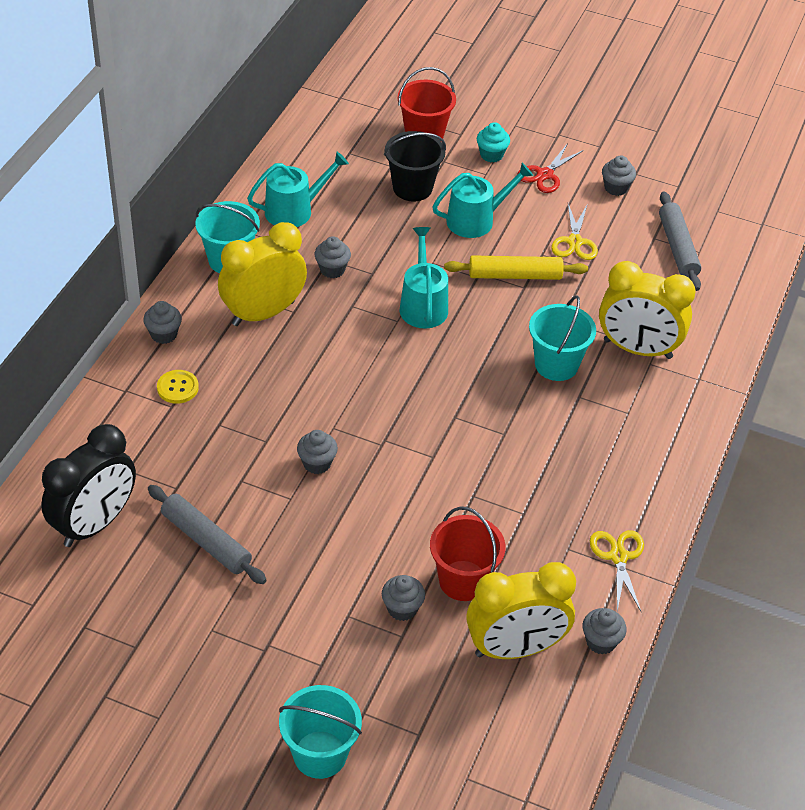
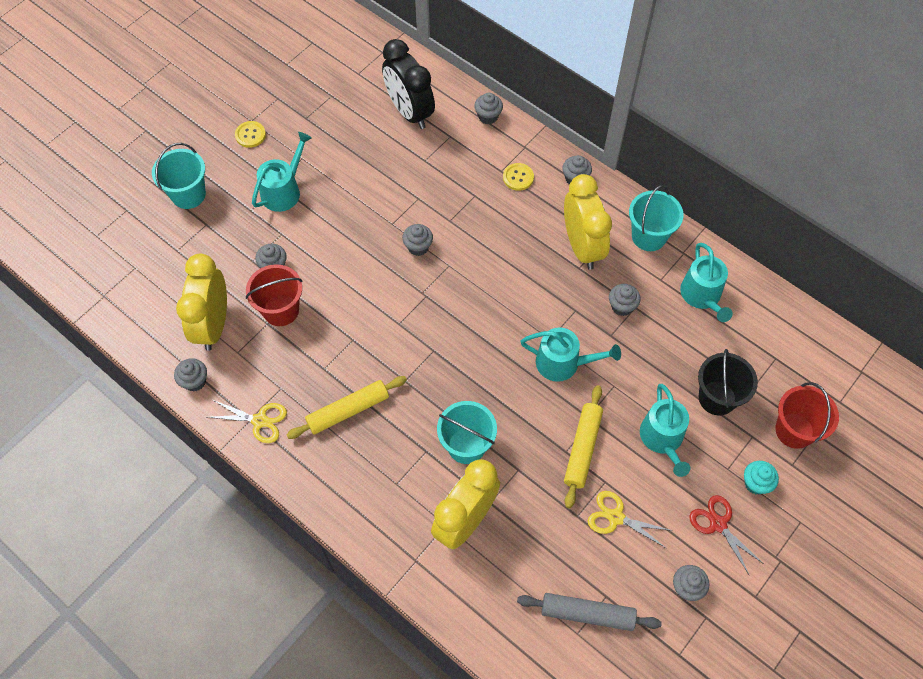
camera: 110 degrees right, 15 degrees up
grey rolling pin [148,485,267,584] -> none
none -> yellow button [235,121,266,148]
none -> turquoise watering can [252,132,312,212]
none -> yellow rolling pin [286,376,407,439]
none -> grey cupcake [474,93,503,124]

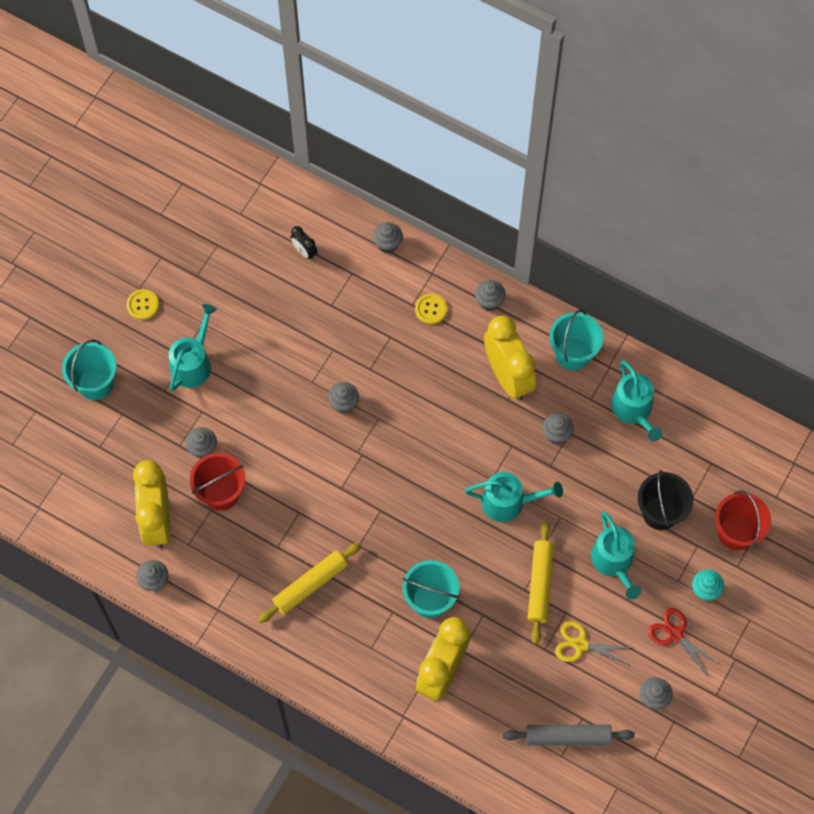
camera: 10 degrees left, 5 degrees up
yellow scissors [208,400,287,443] -> none
black clock [382,39,435,129] -> black clock [290,226,317,260], size x0.43

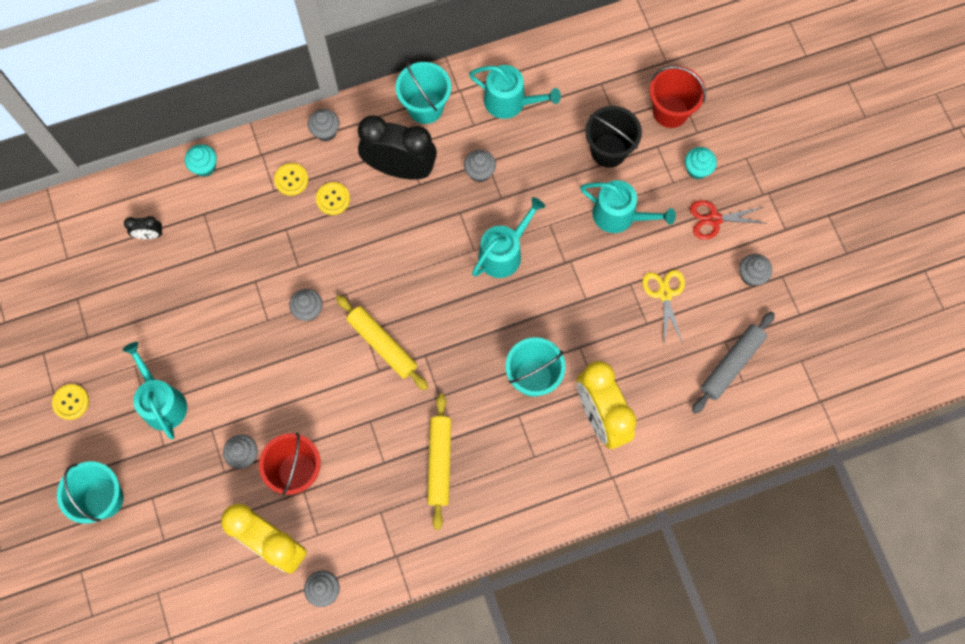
camera: 50 degrees left, 5 degrees up
grey cupcake [373,222,403,253] -> turquoise cupcake [185,144,217,177]
yellow clock [484,315,536,400] -> black clock [358,115,437,180]
yellow rolling pin [528,521,554,644] -> yellow rolling pin moved to [336,295,429,390]
yellow scissors [555,621,632,665] -> yellow scissors turned 120 degrees clockwise [642,270,685,344]
none -> yellow button [316,182,350,215]

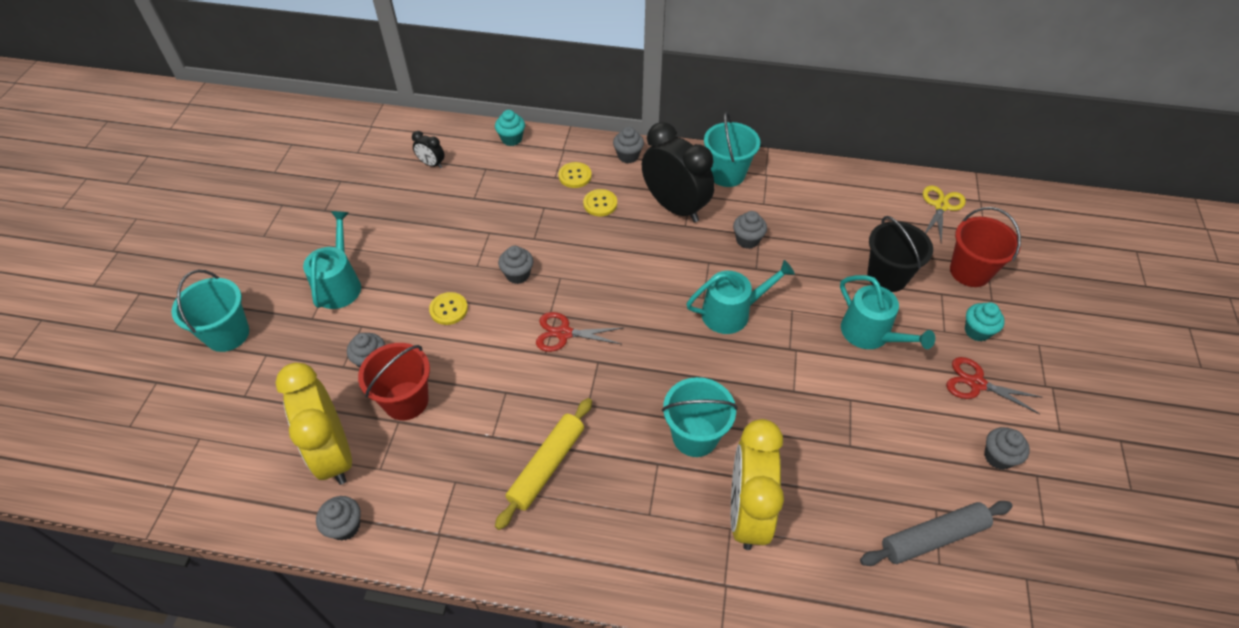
camera: 30 degrees right, 20 degrees down
yellow button [52,384,89,420] -> yellow button moved to [429,292,468,325]
yellow rolling pin [336,295,429,390] -> red scissors [536,312,622,352]
turquoise watering can [469,65,561,119] -> none
yellow scissors [642,270,685,344] -> yellow scissors moved to [923,185,966,243]

